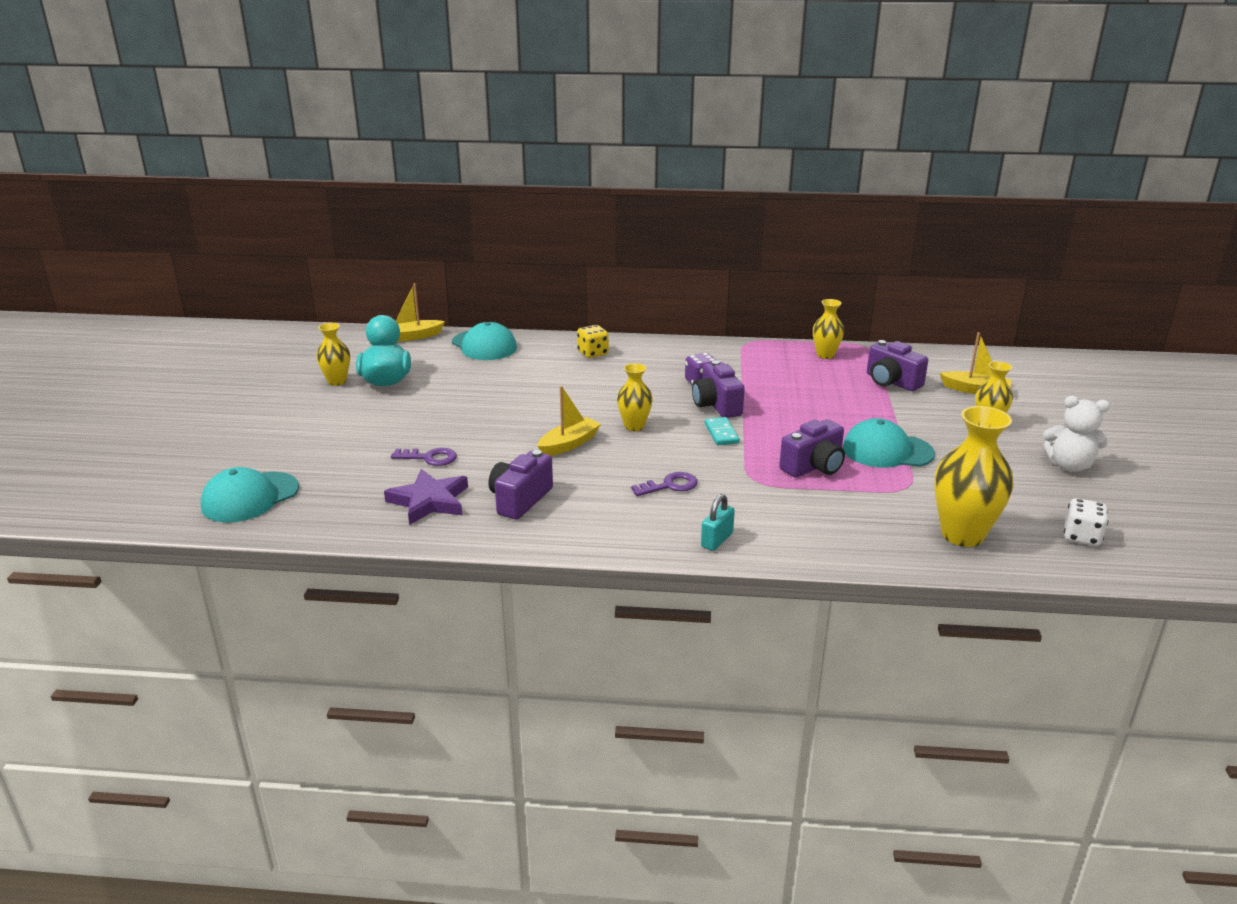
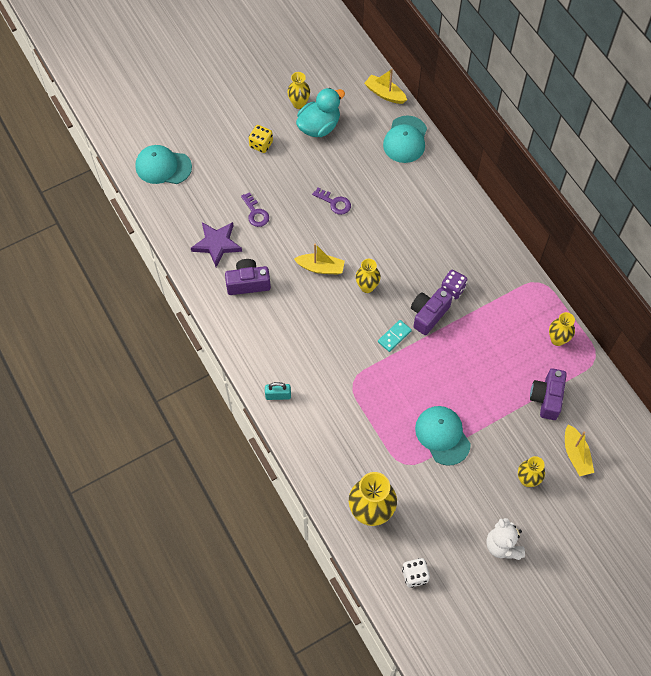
camera: 55 degrees right, 35 degrees up
yellow dice [577,325,609,358] -> yellow dice moved to [249,125,273,153]
purple key [631,472,698,496] -> purple key moved to [312,188,351,215]
purple camera [779,419,845,478] -> none

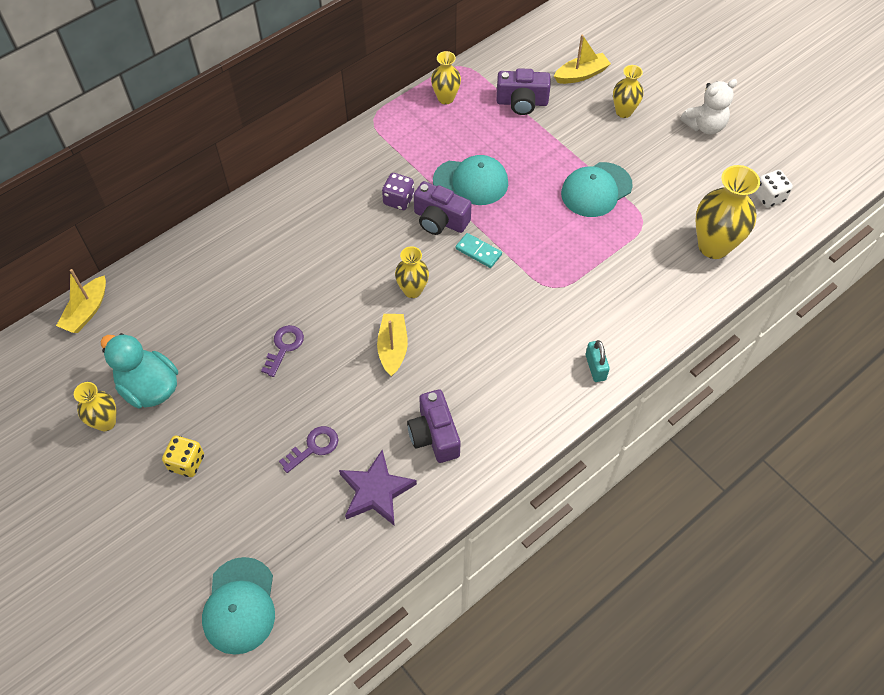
camera: 100 degrees left, 5 degrees down
turquoise cap [383,115,427,163] -> turquoise cap moved to [433,155,508,205]

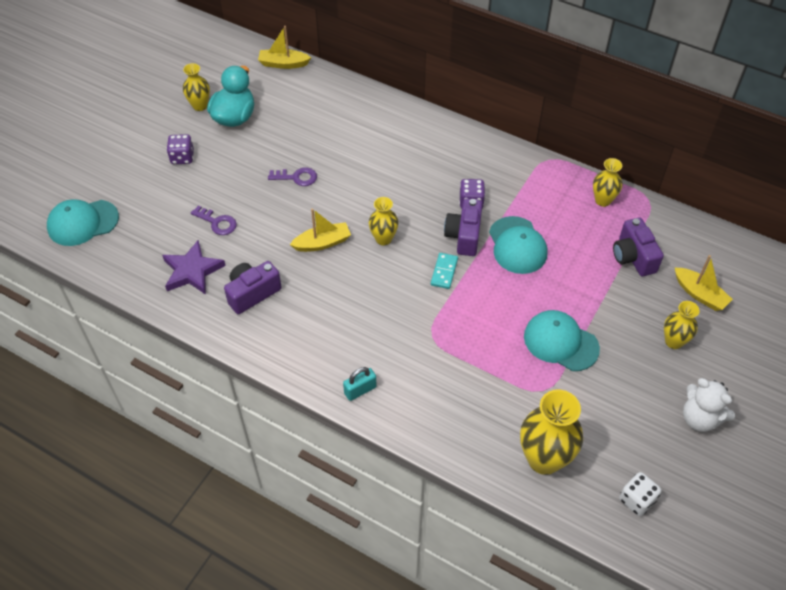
camera: 70 degrees right, 5 degrees down
yellow dice [162,436,204,477] -> purple dice [166,134,194,164]

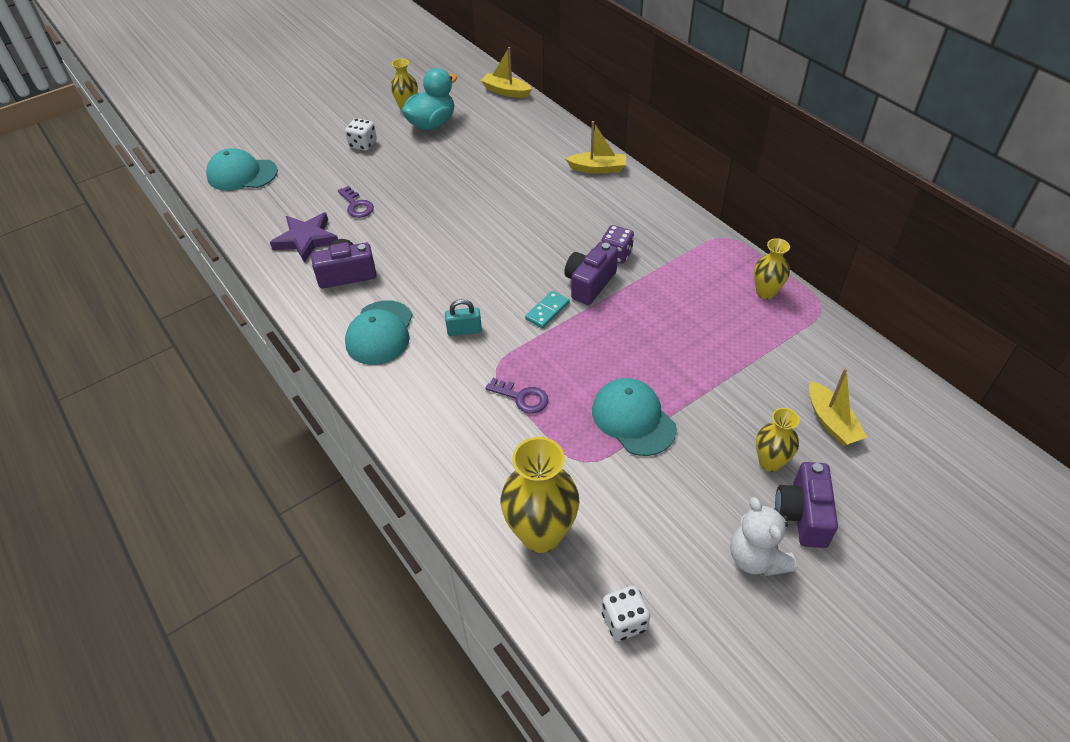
camera: 25 degrees right, 5 degrees down
purple dice [166,134,194,164] -> white dice [345,118,377,151]
purple key [268,167,317,186] -> purple key moved to [485,378,549,413]
yellow boat [290,209,351,252] -> yellow boat moved to [566,121,626,174]
turquoise padlock [343,367,376,401] -> turquoise padlock moved to [445,299,482,336]
yellow vase [369,197,399,245] -> none
turquoise cap [489,216,547,274] -> turquoise cap moved to [345,300,413,365]
purple camera [613,217,664,276] -> purple camera moved to [775,462,838,548]

